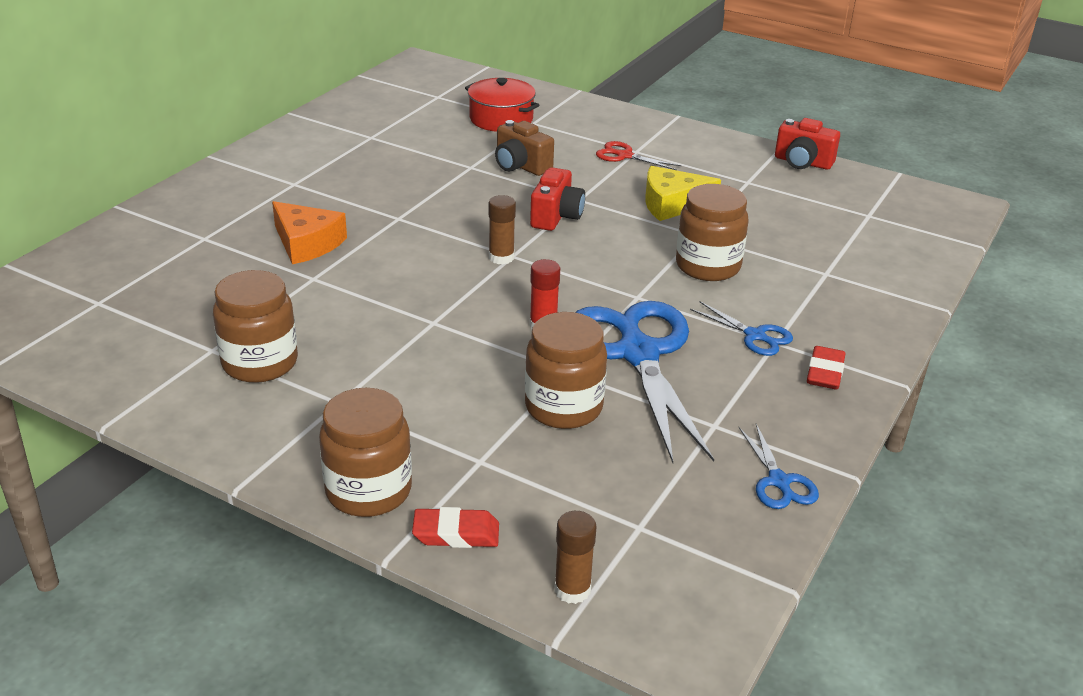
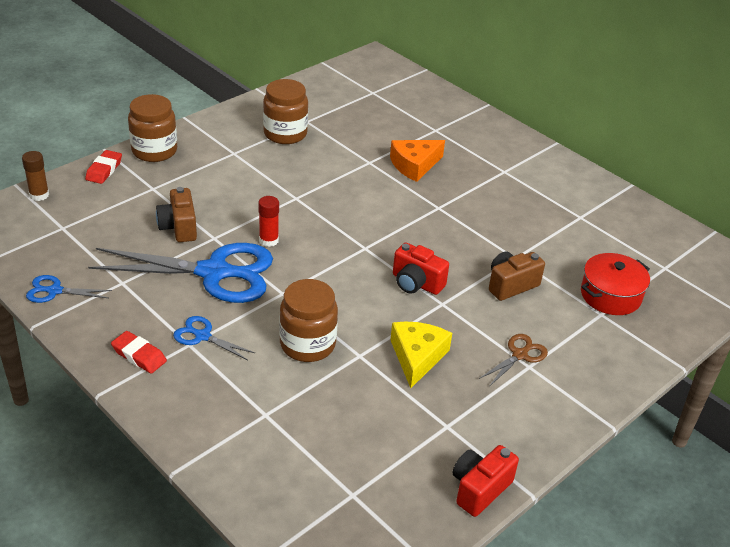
camera: 105 degrees right, 5 degrees up
brown glue stick [488,195,516,264] -> none
brown jar [525,312,607,429] -> brown camera [156,187,197,242]
red scissors [596,141,682,170] -> brown scissors [479,334,548,387]
blue scissors [690,302,793,356] -> blue scissors turned 60 degrees clockwise [173,316,255,360]

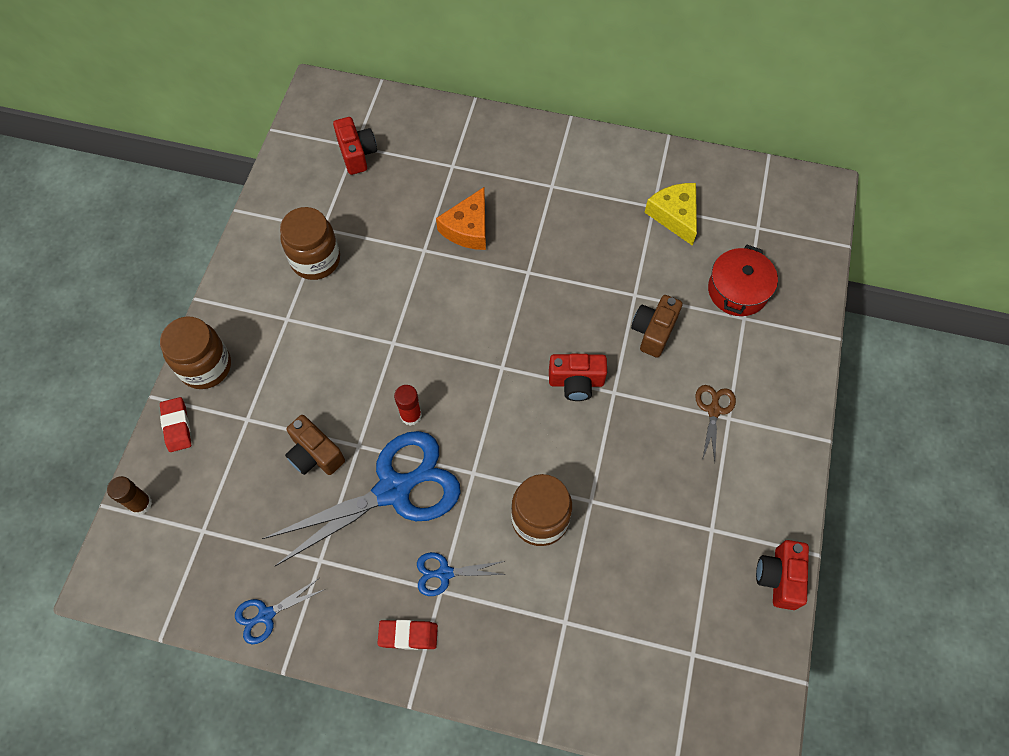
camera: 30 degrees left, 25 degrees up
yellow cheese [390,322,452,388] -> yellow cheese moved to [644,183,697,246]
none -> red camera [333,117,377,175]

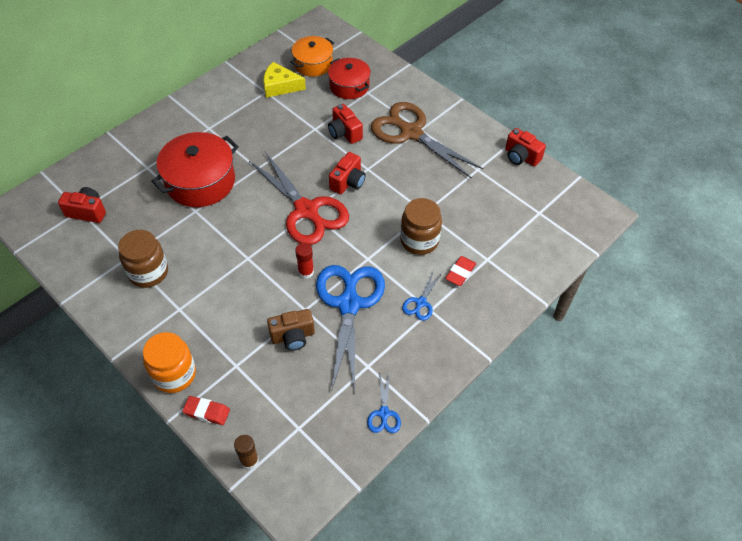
camera: 60 degrees left, 10 degrees down
brown jar [160,317,231,389] -> orange jar [143,332,196,393]
red eraser [377,620,438,650] -> red eraser moved to [445,256,476,286]
orange cheese [436,187,486,250] -> red pot [151,132,239,207]
brown camera [631,295,682,358] -> red camera [328,104,363,144]
brown scissors [695,385,736,462] -> brown scissors [371,102,483,179], size x2.28
none -> red scissors [249,152,349,245]
none -> orange pot [291,36,334,77]

